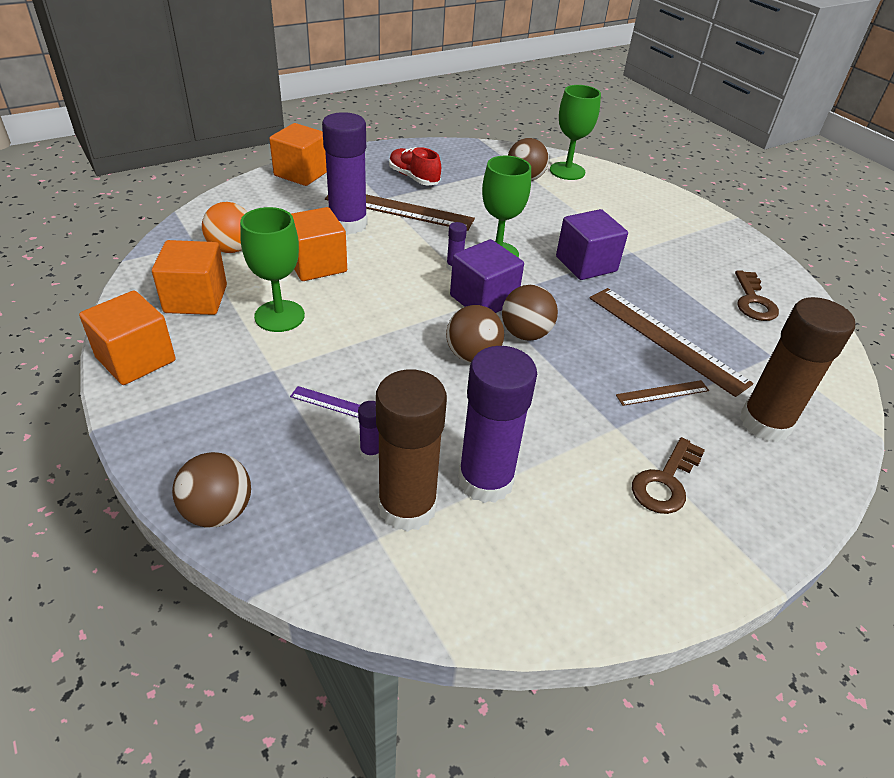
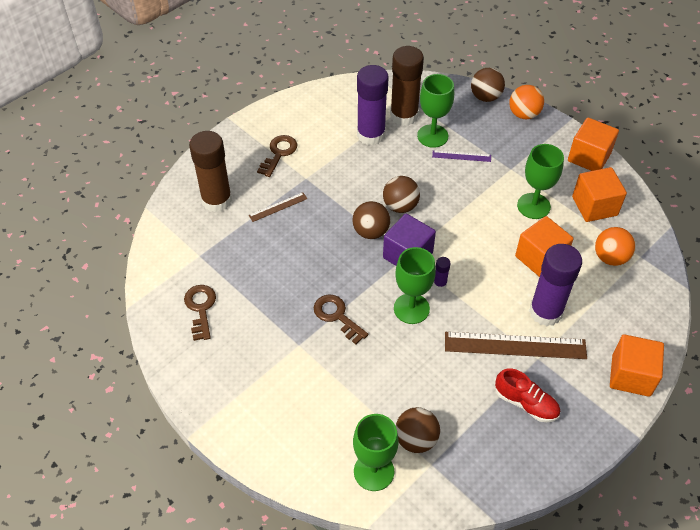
camera: 170 degrees right, 10 degrees up
purple glue stick [358,401,379,461] -> green goblet [417,74,454,148]
purple cube [556,209,628,280] -> brown key [314,295,368,344]
brown ruler [589,288,754,397] -> none
none -> orange ball [509,85,544,119]

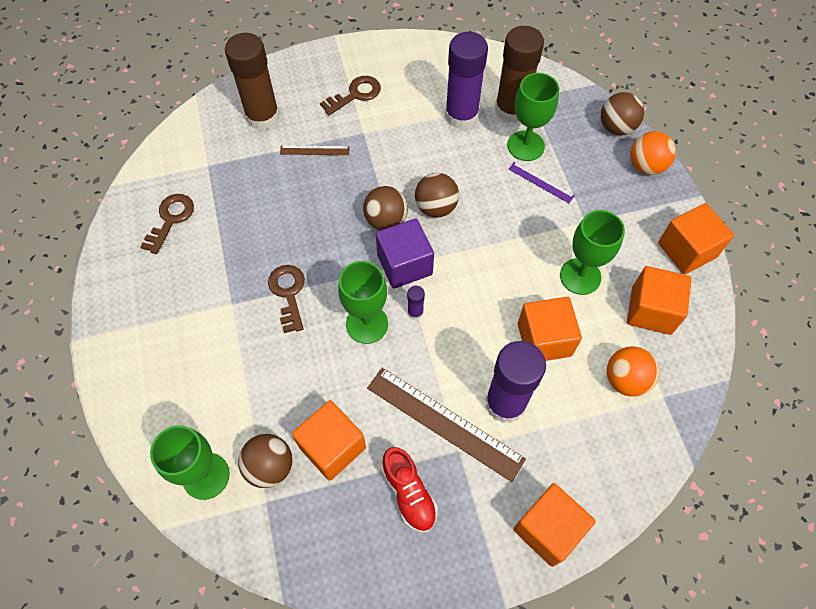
camera: 30 degrees right, 10 degrees up
none -> orange cube [292,400,366,481]

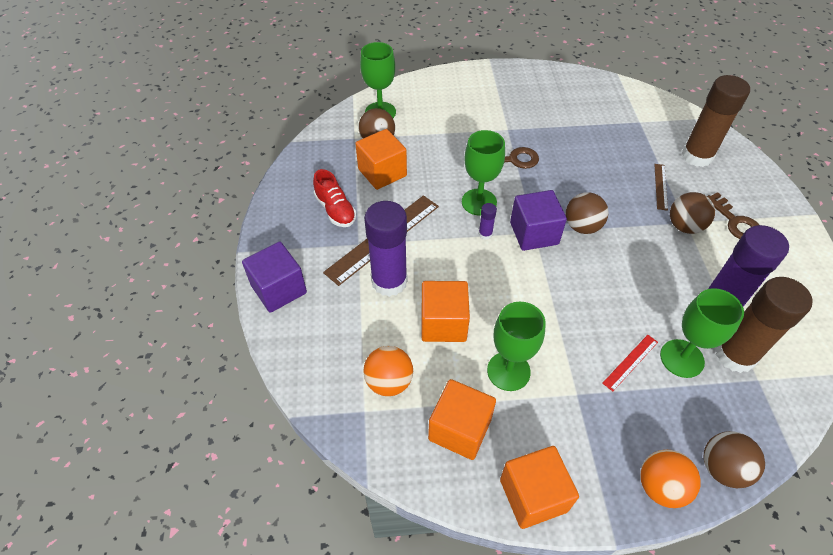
camera: 100 degrees right, 10 degrees down
brown key [140,194,194,254] -> none
red shoe [382,447,438,533] -> red shoe turned 105 degrees counterclockwise [313,169,356,227]
brown ball [415,173,459,217] -> brown ball moved to [670,192,715,234]
purple ruler [509,162,575,203] -> red ruler [602,335,658,392]
orange cube [513,483,596,567] -> purple cube [242,241,307,313]

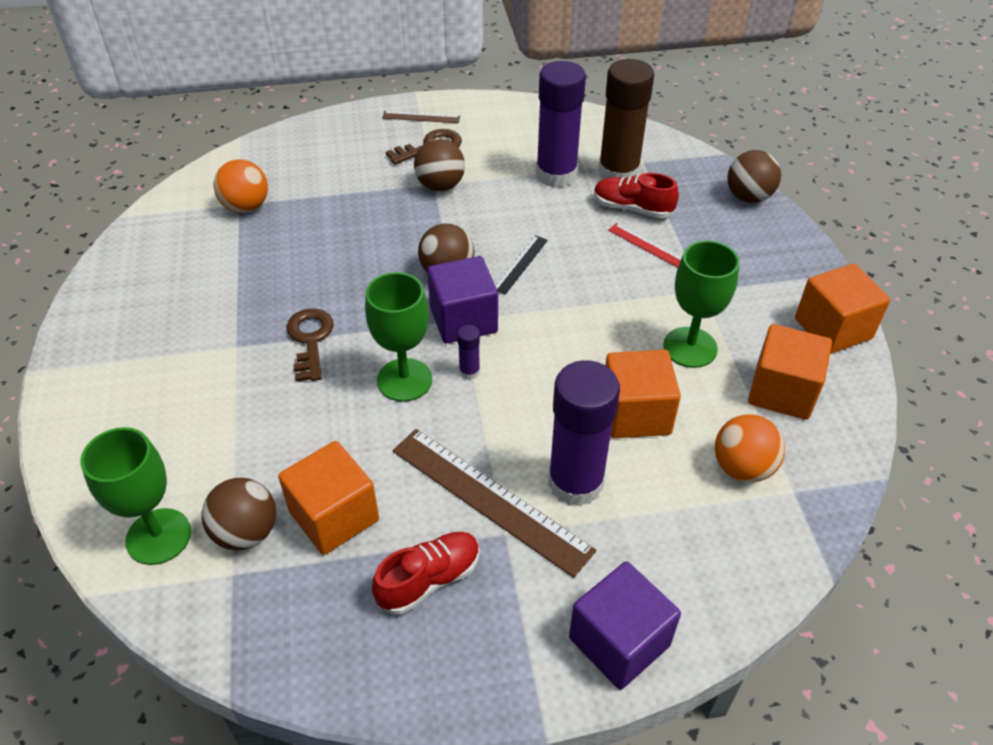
camera: 95 degrees left, 5 degrees down
orange ball [640,450,701,508] -> orange ball moved to [214,159,268,213]
brown ruler [654,164,668,211] -> brown ruler moved to [382,111,460,123]
green goblet [660,288,744,378] -> red shoe [594,173,679,218]
brown glue stick [682,75,750,167] -> none
none -> black ruler [495,235,548,295]

